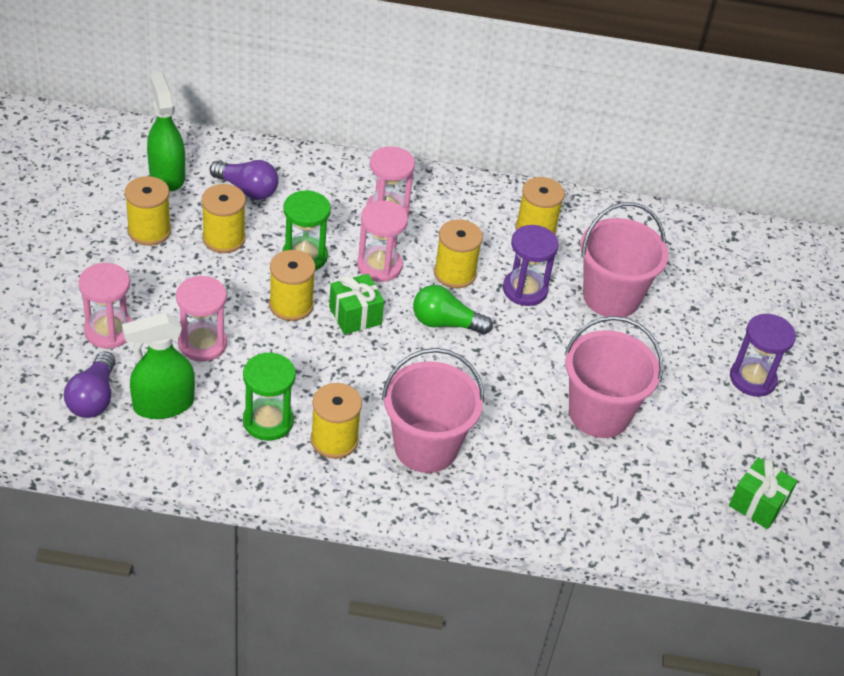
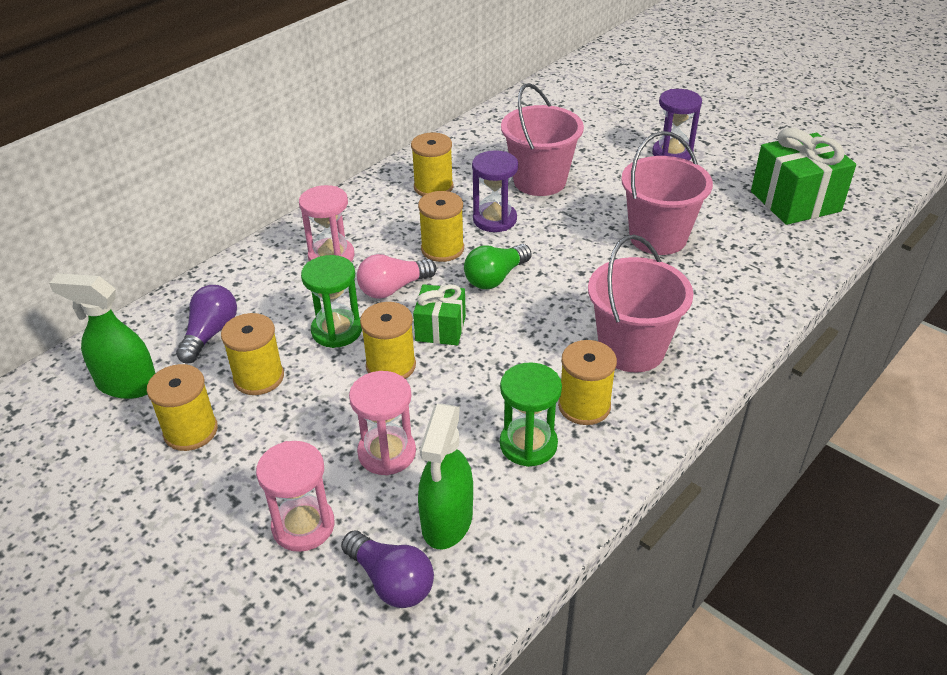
camera: 50 degrees left, 5 degrees down
purple light bulb [210,160,279,200] -> purple light bulb turned 45 degrees counterclockwise [176,285,237,363]
pink hourglass [357,200,408,282] -> pink light bulb [357,254,437,299]
green gift [729,457,797,529] -> green gift [751,128,856,225], size x1.71

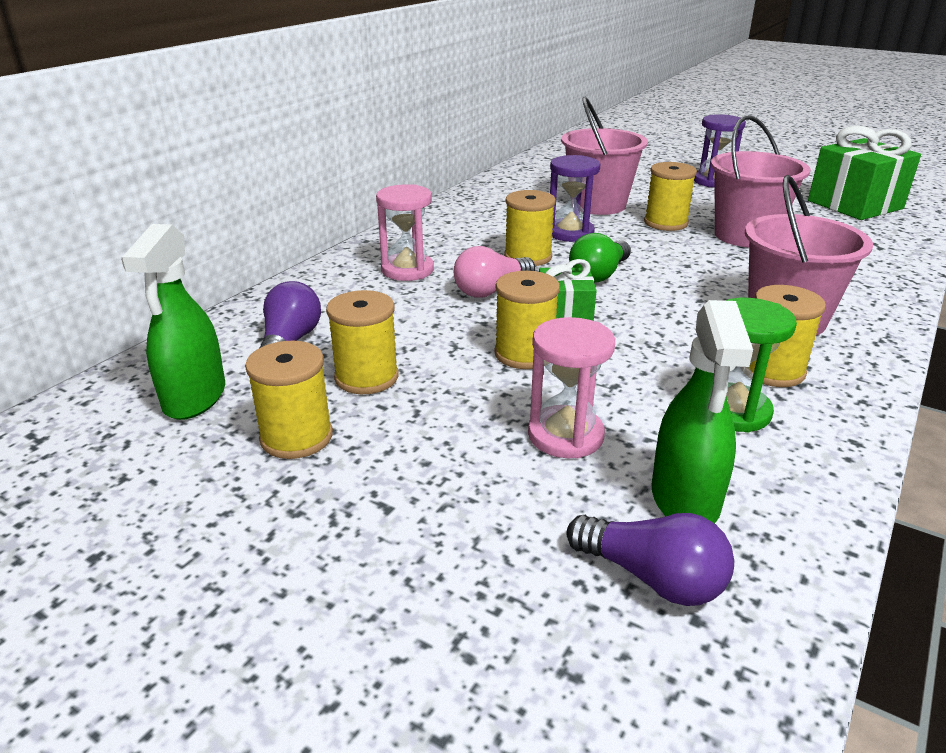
camera: 10 degrees left, 10 degrees down
green spray bottle [49,273,156,399] -> green spray bottle turned 90 degrees counterclockwise [121,224,225,420]
pink hourglass [256,441,335,552] -> none
green hourglass [301,255,362,348] -> none
yellow spool [411,133,453,196] -> yellow spool moved to [644,162,697,231]

